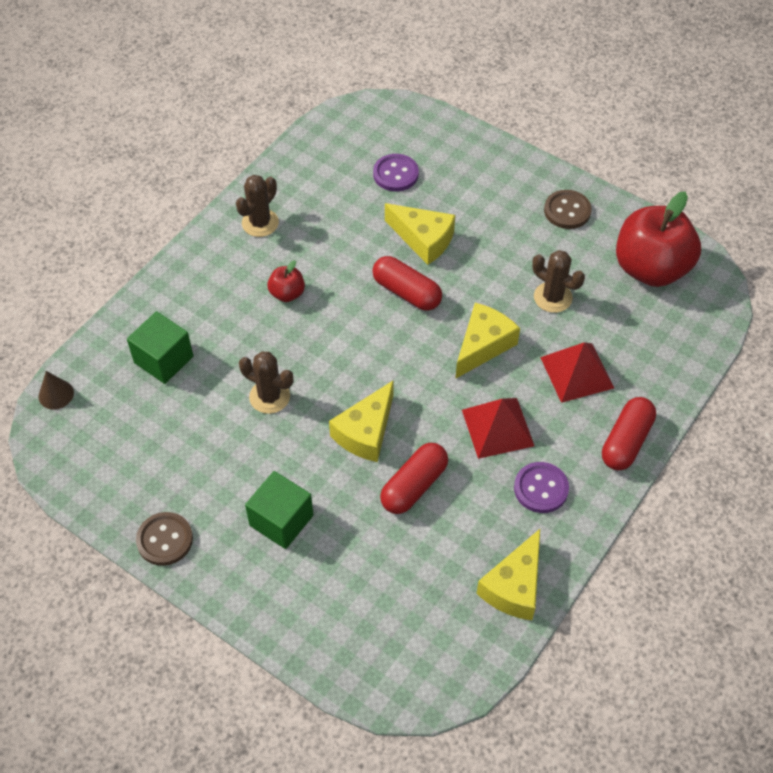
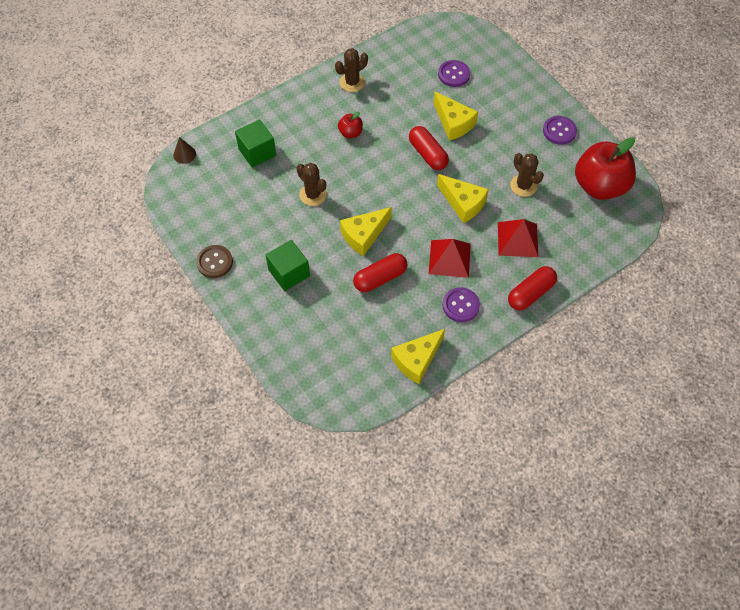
camera: 20 degrees right, 5 degrees up
yellow cheese [455,303,520,379] -> yellow cheese turned 75 degrees clockwise [437,174,489,224]
brown button [544,190,592,229] -> purple button [543,116,577,145]

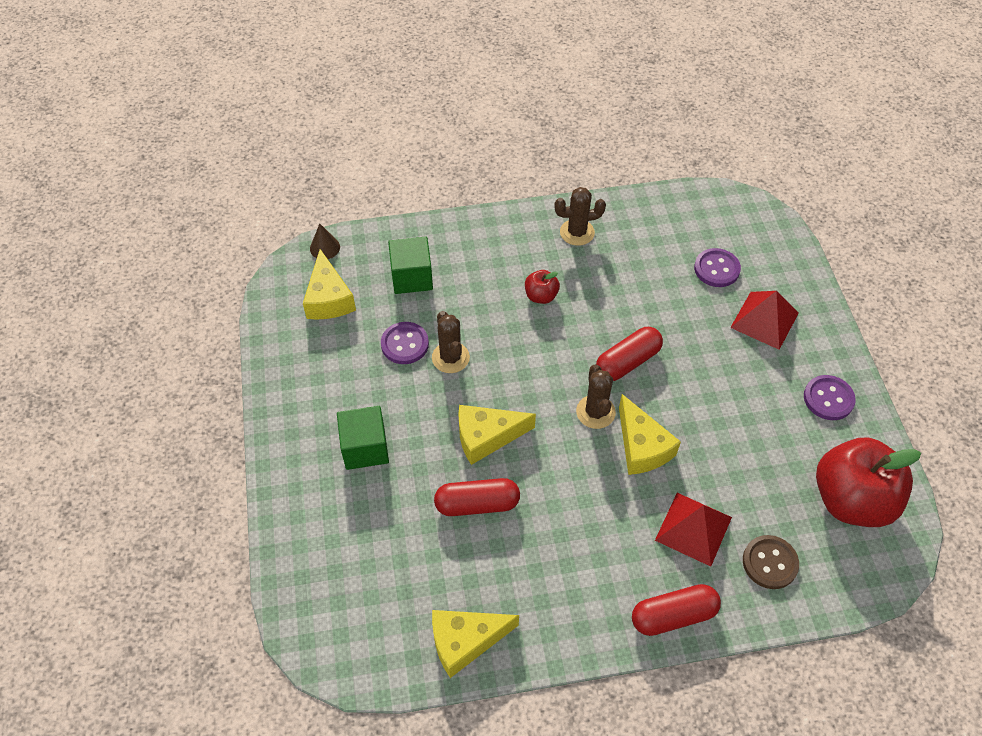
camera: 25 degrees right, 5 degrees down
brown button [196,245,233,278] -> brown button moved to [743,535,799,589]
red capsule [409,126,449,170] -> red capsule turned 60 degrees clockwise [596,327,663,381]
red pyramid [429,239,471,278] -> red pyramid moved to [730,291,799,350]
yellow cheese [434,91,478,141] -> yellow cheese moved to [303,249,356,319]
purple button [443,287,480,322] -> purple button moved to [381,322,429,364]
brown cactus [510,153,544,197] -> brown cactus moved to [576,364,616,429]

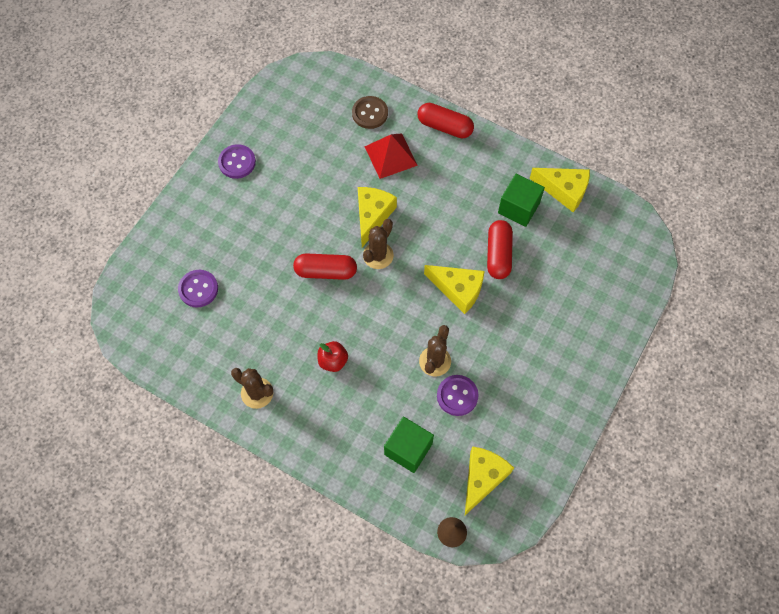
camera: 140 degrees left, 10 degrees up
green cube [337,406,389,470] -> green cube moved to [498,174,545,227]
red capsule [434,478,520,516] -> red capsule turned 60 degrees clockwise [487,220,513,279]
red pyramid [730,291,799,350] -> none
red apple [816,438,921,527] -> none

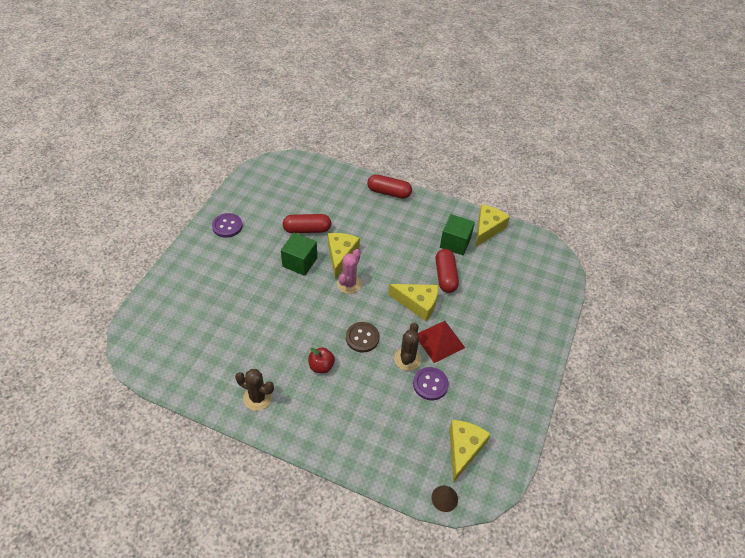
camera: 10 degrees left, 15 degrees down
purple button [178,270,218,307] -> none
red capsule [293,253,357,280] -> red capsule moved to [283,214,331,233]
brown button [352,96,388,129] -> brown button moved to [346,322,379,353]
brown cactus [363,219,394,269] -> pink cactus [337,249,362,294]
red pyramid [364,133,418,179] -> red pyramid moved to [418,321,465,363]
green cube [384,417,434,473] -> green cube moved to [281,233,317,276]
yellow cheese [530,168,590,212] -> yellow cheese turned 75 degrees counterclockwise [476,204,510,247]

